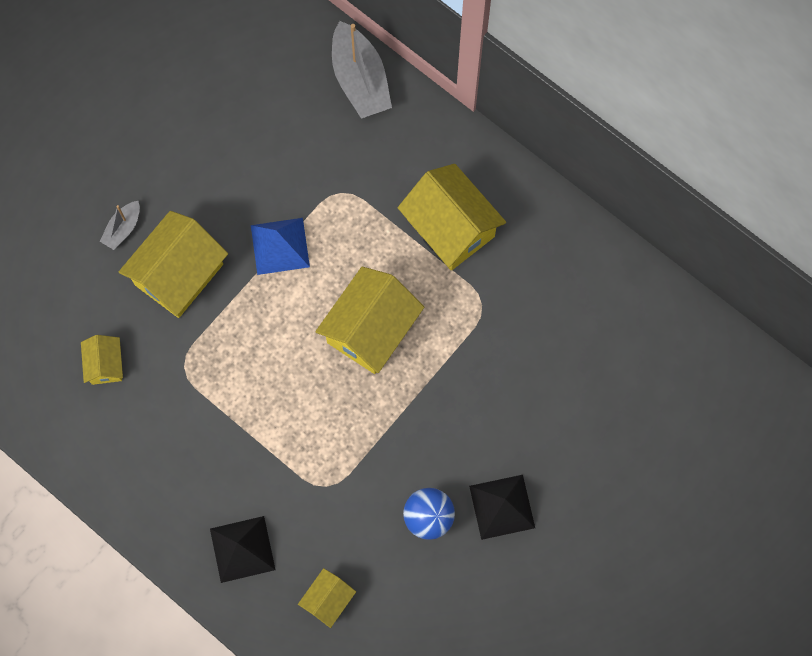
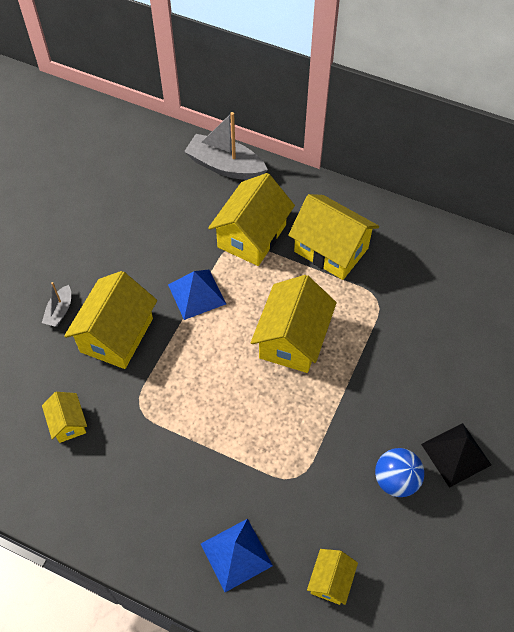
camera: 15 degrees left, 15 degrees down
black pyramid [210,516,276,583] -> blue pyramid [201,519,273,592]
grey boat [332,21,392,119] -> grey boat turned 150 degrees clockwise [184,112,268,180]
none -> yellow house [208,173,295,266]

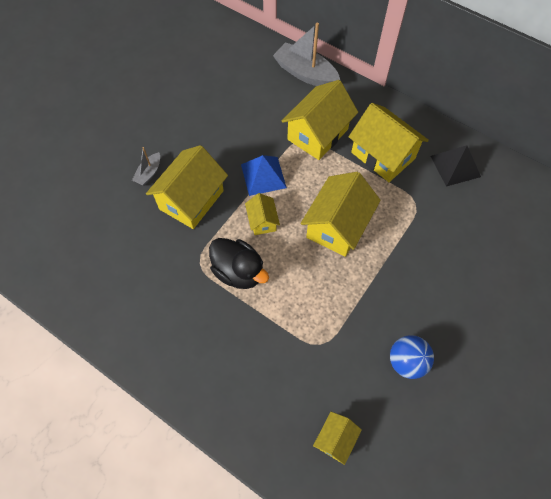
camera: 10 degrees right, 5 degrees up
yellow house [42,392,87,443] -> yellow house moved to [245,193,280,235]
blue pyramid [201,519,273,592] -> none
black pyramid [421,423,491,488] -> black pyramid moved to [431,145,481,187]
none -> black duck [209,238,269,289]

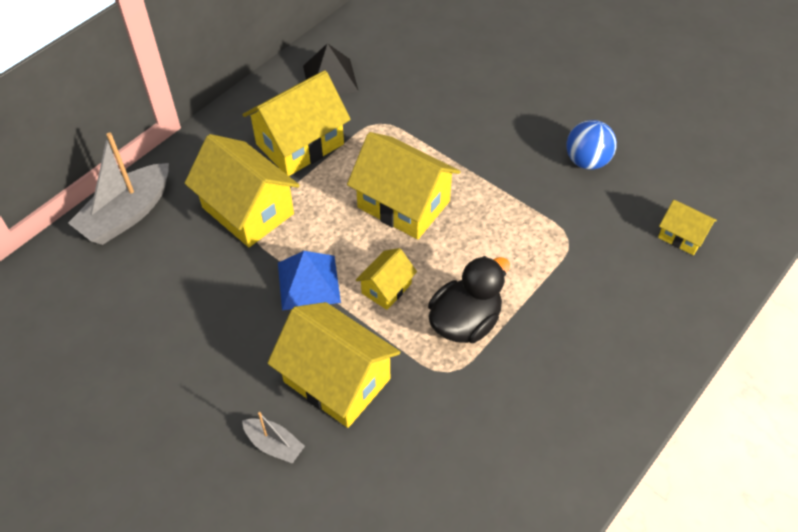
camera: 85 degrees left, 10 degrees down
yellow house [245,193,280,235] -> yellow house turned 45 degrees counterclockwise [356,248,417,310]

